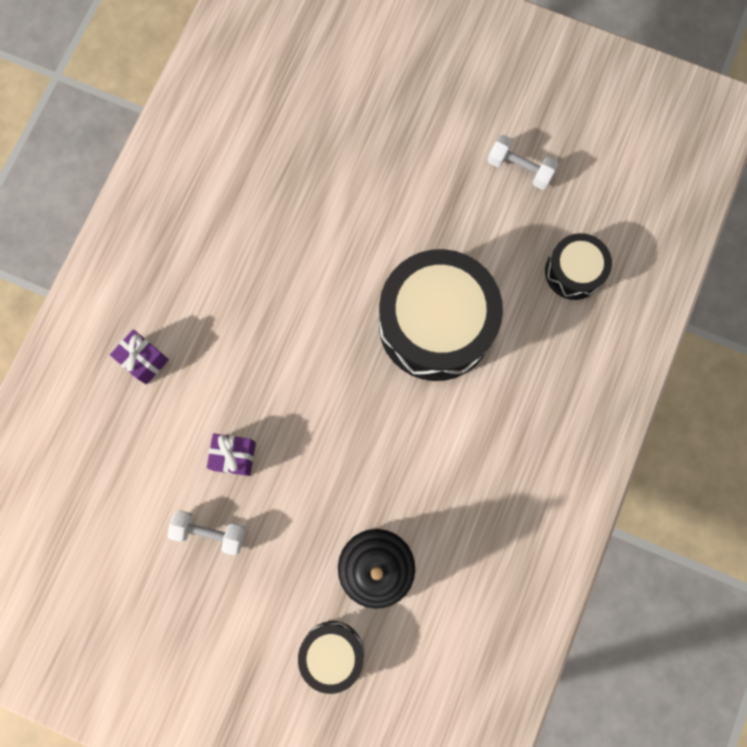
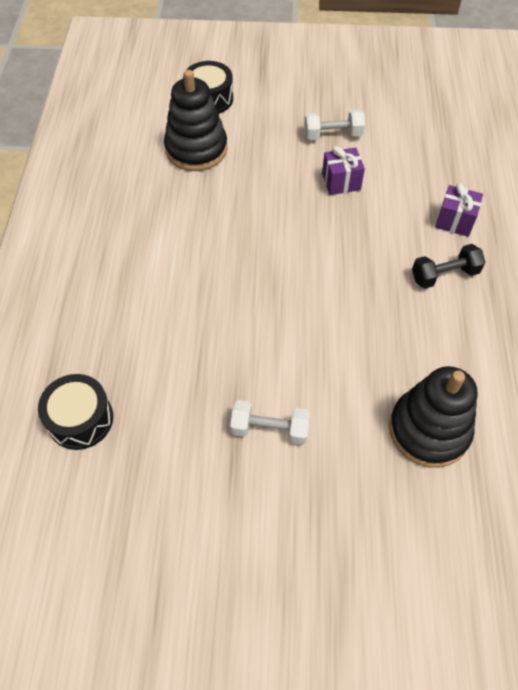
camera: 160 degrees right, 20 degrees down
black drum [379,249,503,381] -> none
white dumbbell [487,135,558,190] -> white dumbbell moved to [230,400,310,445]
none -> black stacking toy [389,366,477,468]
none -> black dumbbell [412,244,486,289]

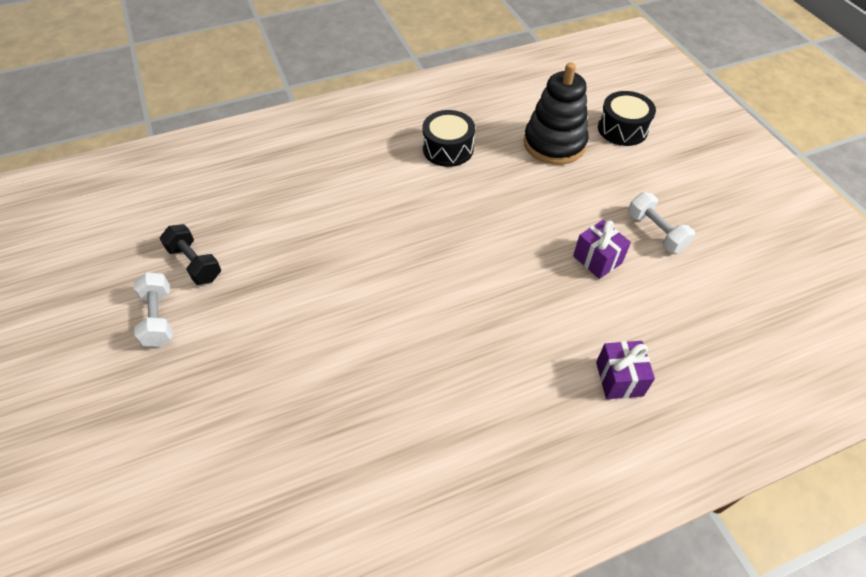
camera: 65 degrees right, 5 degrees down
black drum [38,374,113,450] -> black drum moved to [422,110,475,167]
white dumbbell [230,400,310,445] -> white dumbbell moved to [134,272,173,347]
black stacking toy [389,366,477,468] -> none
black dumbbell [412,244,486,289] -> black dumbbell moved to [159,224,221,285]

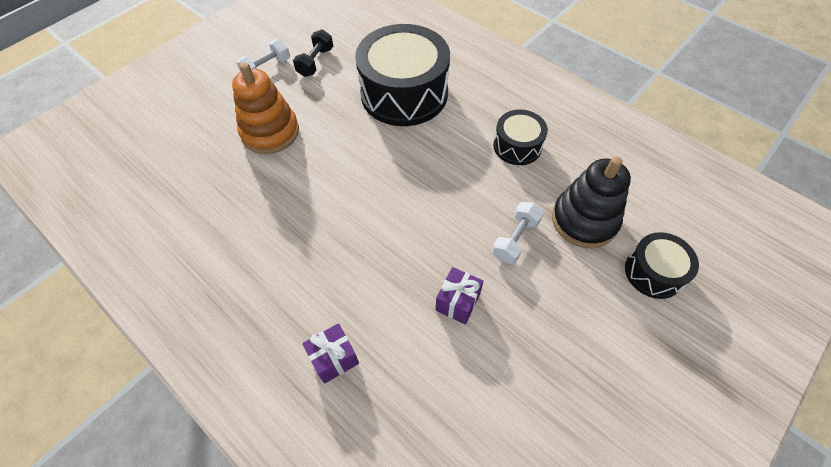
camera: 65 degrees right, 5 degrees up
white dumbbell [628,193,695,253] -> white dumbbell moved to [492,202,544,264]
none -> orange stacking toy [232,62,299,154]
none -> black drum [355,24,450,126]

